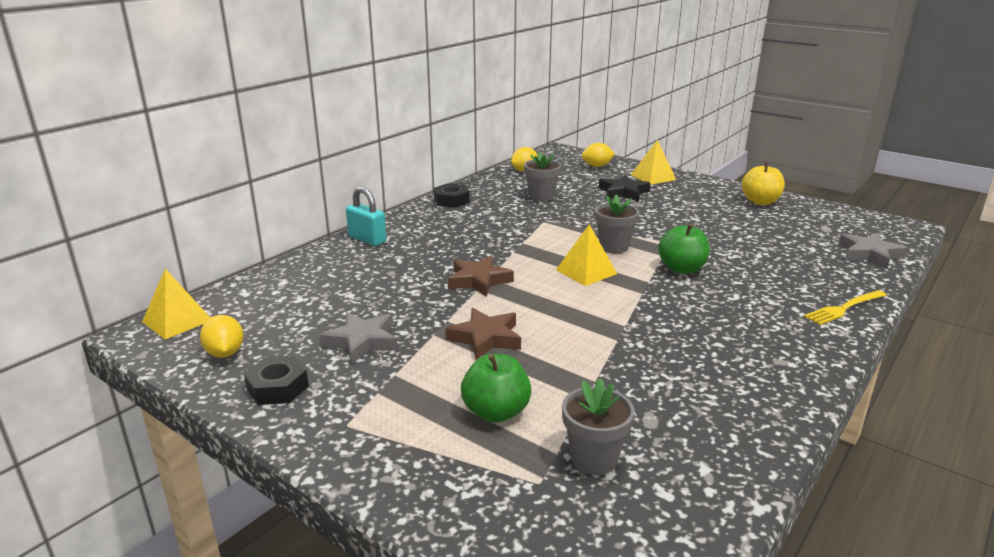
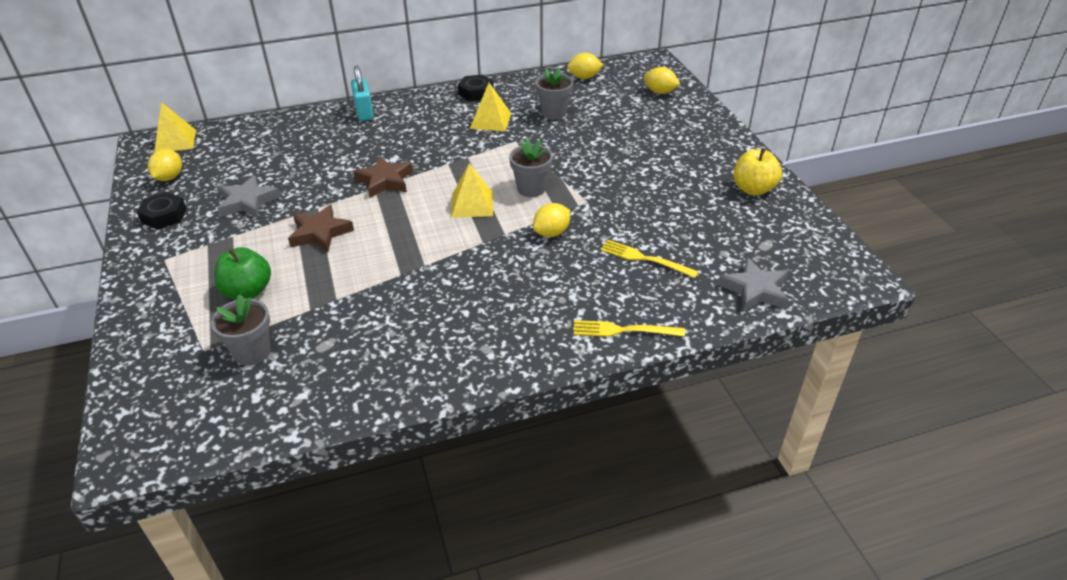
camera: 35 degrees right, 15 degrees up
black star [599,175,650,202] -> none
yellow pyramid [631,140,676,185] -> yellow pyramid moved to [470,83,511,131]
green apple [658,224,710,274] -> yellow lemon [533,203,570,237]
none -> yellow fork [600,240,699,278]

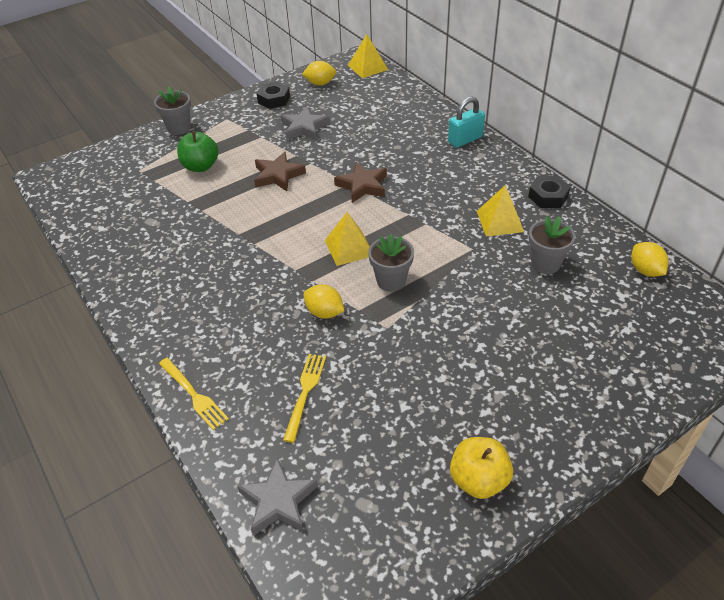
camera: 75 degrees right, 5 degrees up
grey flower pot [211,294,271,366] -> grey flower pot moved to [154,86,191,135]
yellow fork [574,320,685,337] -> yellow fork turned 150 degrees clockwise [159,358,229,430]
yellow lemon [644,67,680,94] -> none

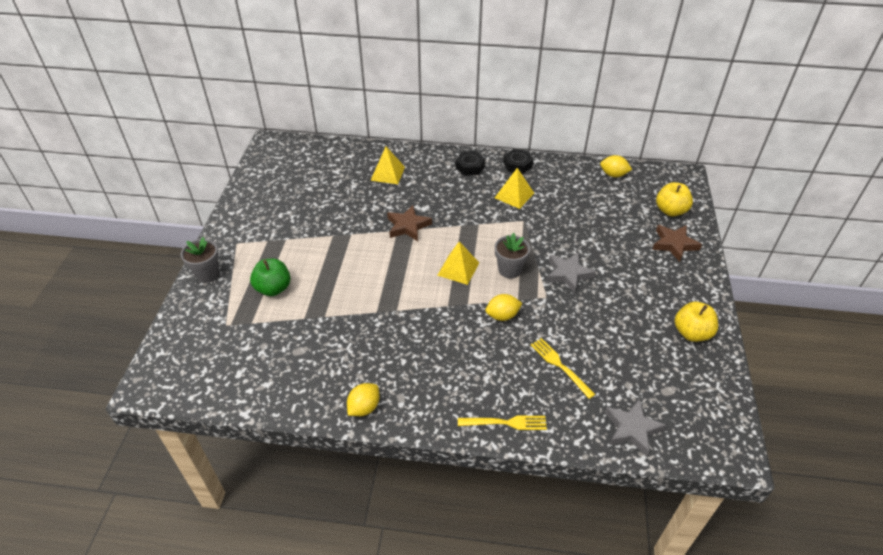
camera: 50 degrees left, 0 degrees up
brown star [254,152,306,191] -> brown star moved to [652,225,702,262]
black nut [256,81,290,109] -> black nut moved to [455,151,485,176]
grey star [281,106,330,140] -> grey star moved to [546,252,596,293]
yellow lemon [302,61,336,85] -> yellow lemon moved to [347,383,380,416]
yellow pyramid [348,34,388,78] -> yellow pyramid moved to [370,147,405,184]
turquoise padlock [448,97,485,148] -> none
grey flower pot [529,216,575,274] -> none
none -> yellow apple [656,182,693,217]

